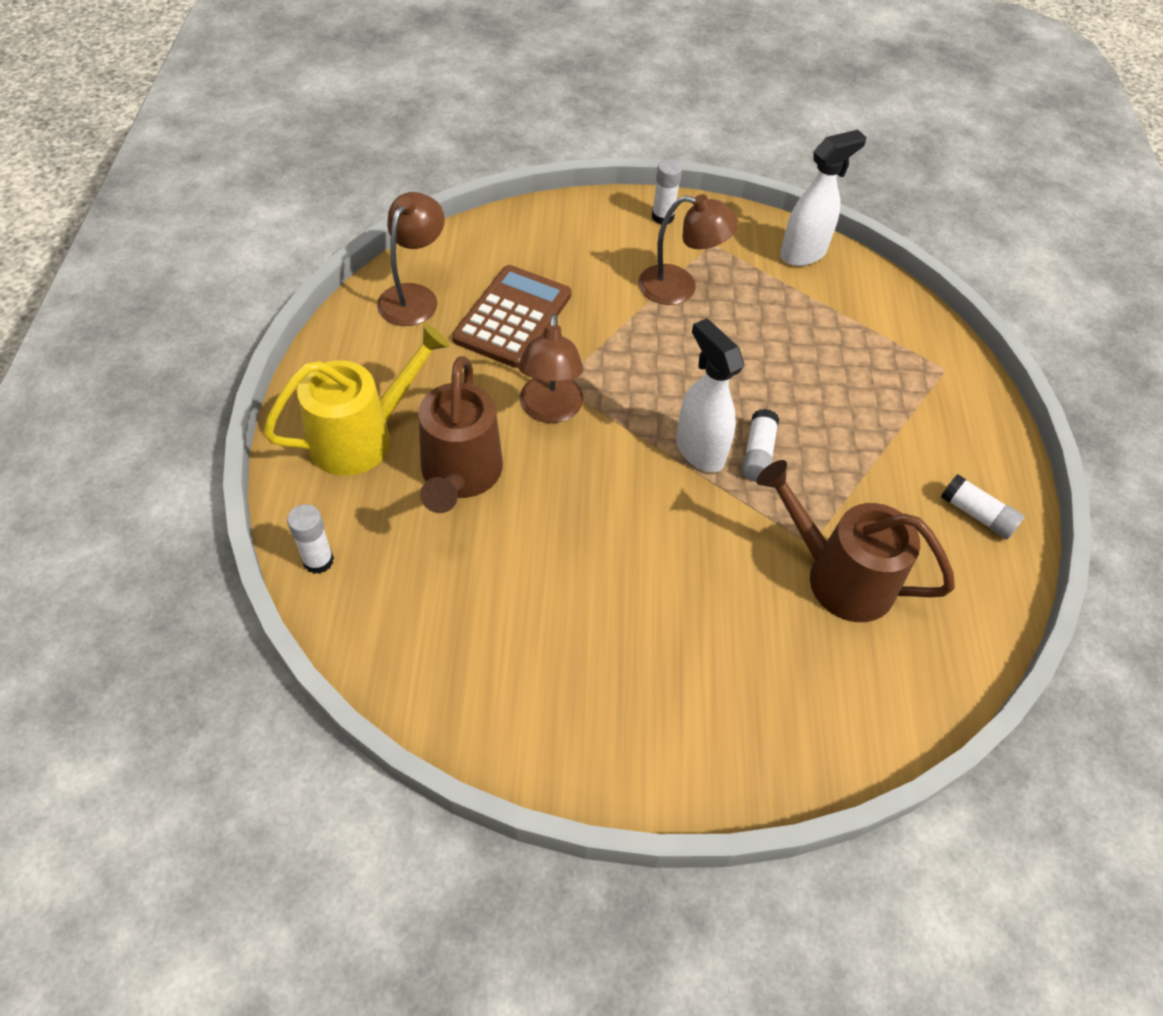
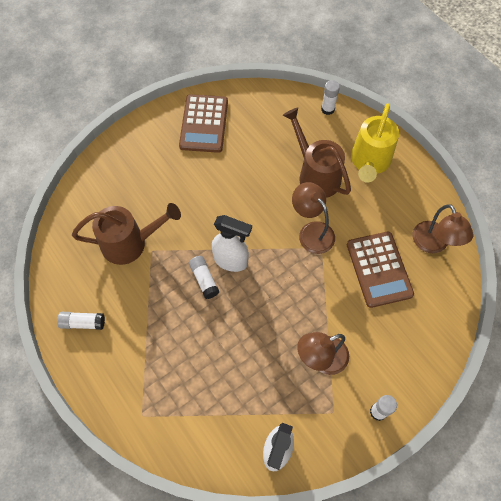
camera: 145 degrees right, 10 degrees up
none -> brown calculator [179,94,228,153]

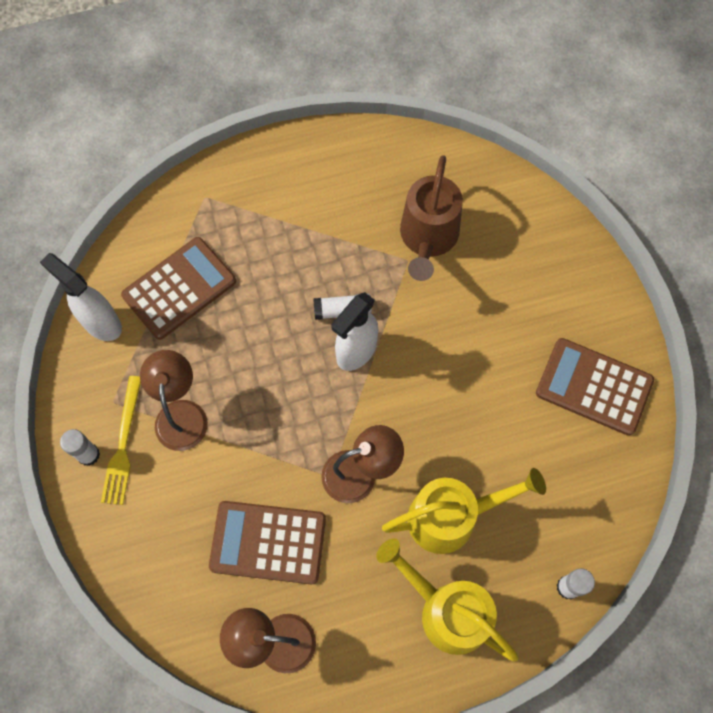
camera: 110 degrees right, 5 degrees up
white glue stick [57,312,105,330] -> none
brown watering can [283,107,351,198] -> yellow watering can [382,468,546,554]
none -> yellow fork [101,376,141,505]
none -> brown calculator [121,237,236,340]

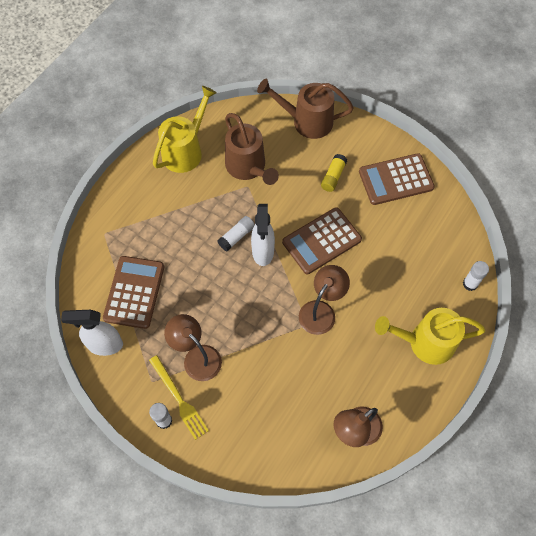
camera: 40 degrees left, 5 degrees down
brown calculator [209,501,326,584] -> brown calculator moved to [282,207,362,274]
yellow watering can [382,468,546,554] -> yellow watering can moved to [153,86,217,173]
none -> brown watering can [257,79,354,139]
none -> yellow glue stick [321,154,347,192]

